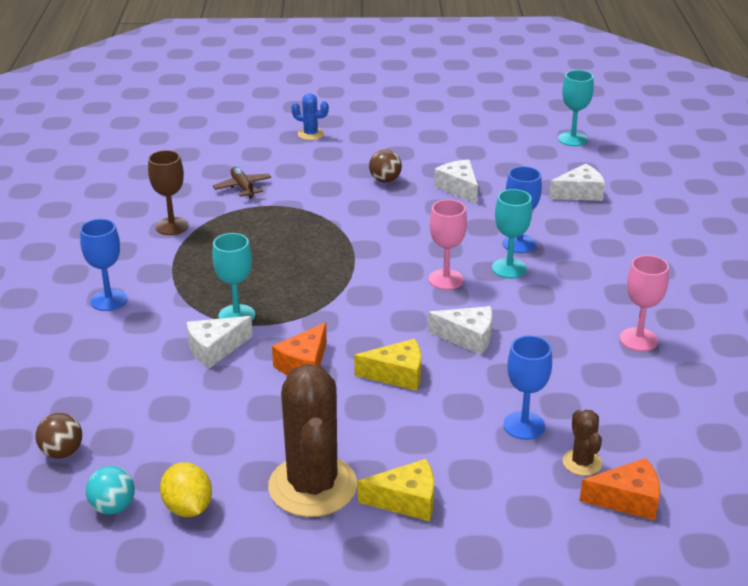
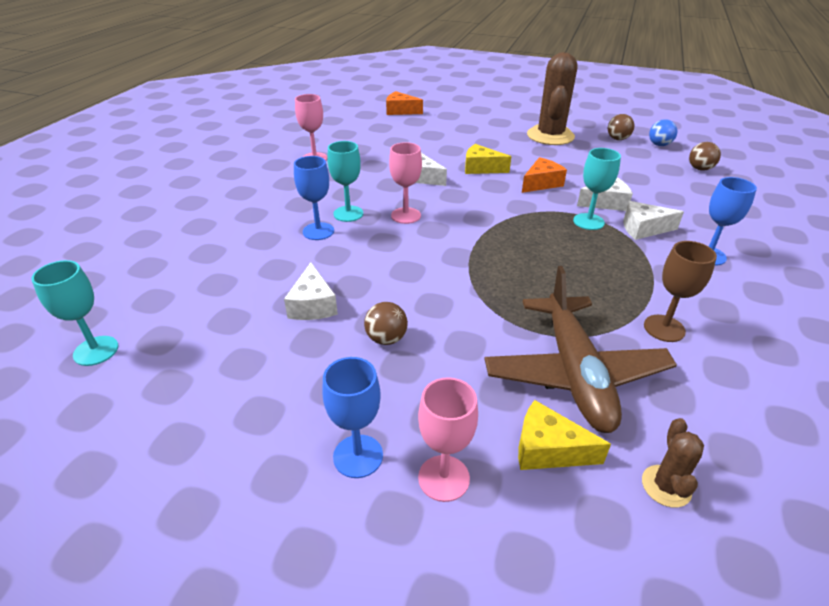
camera: 160 degrees left, 5 degrees up
turquoise ball [86,466,135,515] -> blue ball [649,119,678,146]
yellow lemon [160,462,212,517] -> brown ball [608,114,635,140]
brown plane [213,167,271,199] -> brown plane [484,266,677,433], size x2.27
blue cactus [291,93,329,140] -> pink goblet [418,377,478,502]
yellow cheese [358,459,434,521] -> yellow cheese moved to [518,400,611,470]
blue goblet [503,335,552,440] -> blue goblet moved to [322,357,383,478]
white cheese [549,164,605,201] -> white cheese moved to [623,201,684,240]
brown cactus [563,409,602,476] -> brown cactus moved to [642,418,704,508]

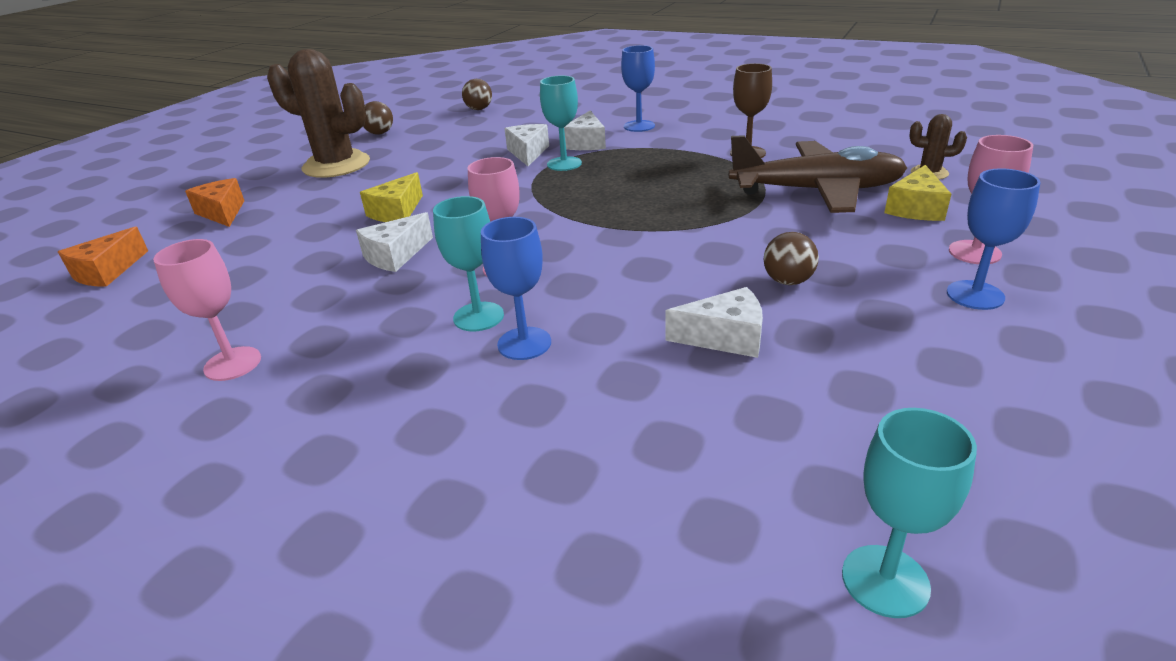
camera: 80 degrees left, 5 degrees down
orange cheese [522,157,567,193] -> orange cheese moved to [185,178,244,227]
blue ball [649,119,678,146] -> none

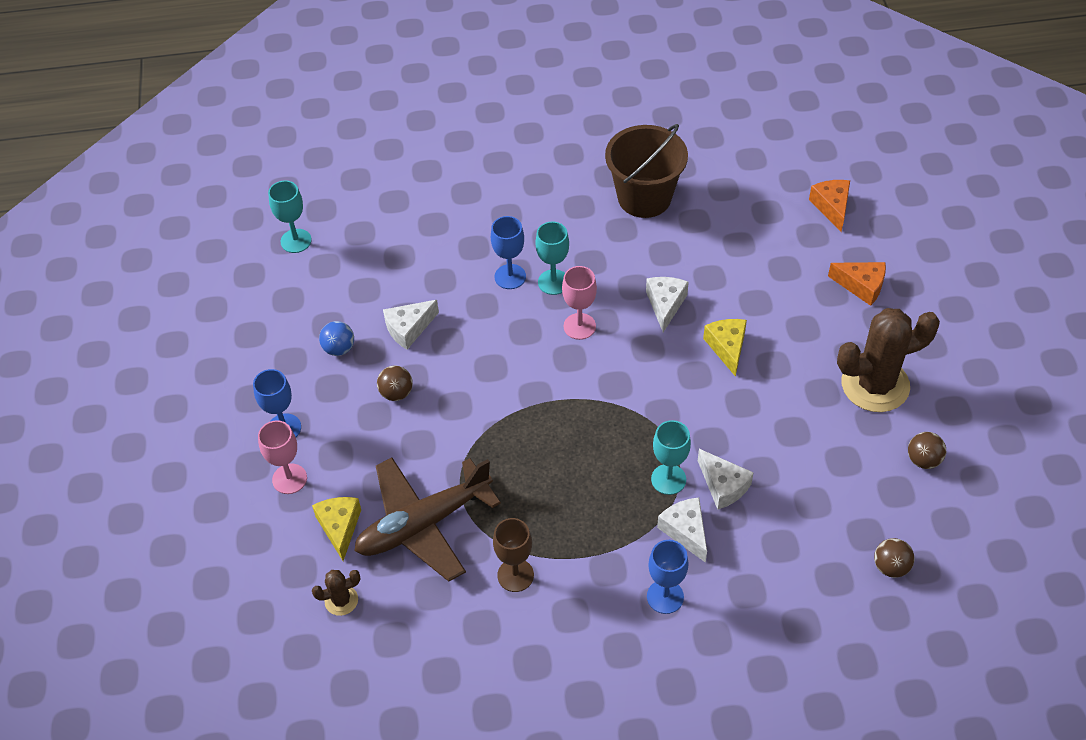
camera: 145 degrees right, 20 degrees up
pink goblet [153,239,261,381] -> brown bucket [605,124,688,218]
none -> blue ball [319,321,354,356]

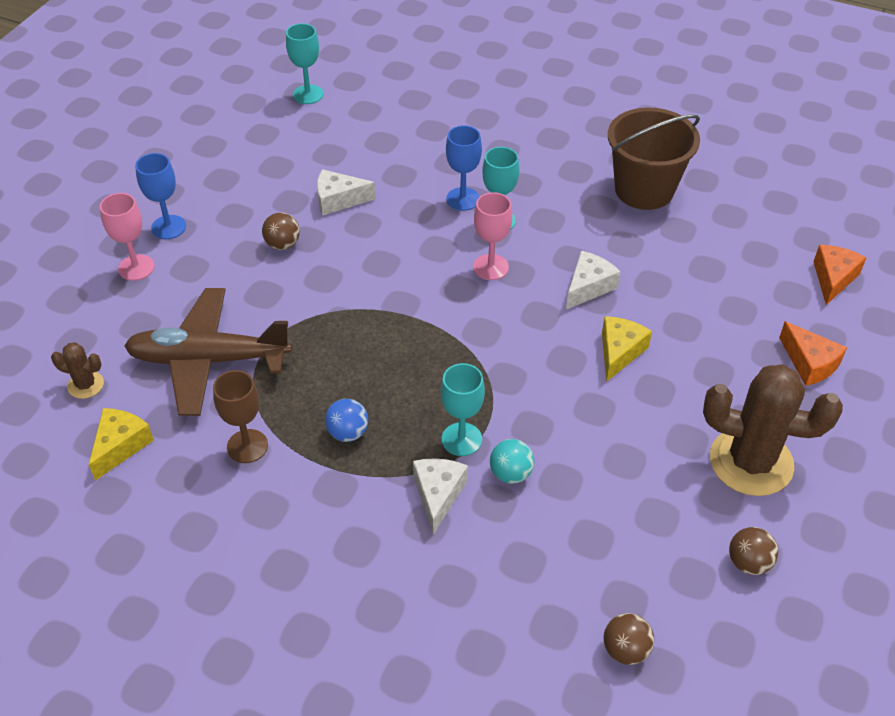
camera: 30 degrees right, 5 degrees down
yellow cheese [312,497,361,561] -> yellow cheese moved to [89,408,154,481]
blue ball [319,321,354,356] -> blue ball moved to [325,399,368,442]
blue goblet [647,540,689,614] -> none
white cheese [698,449,754,510] -> turquoise ball [490,439,534,484]

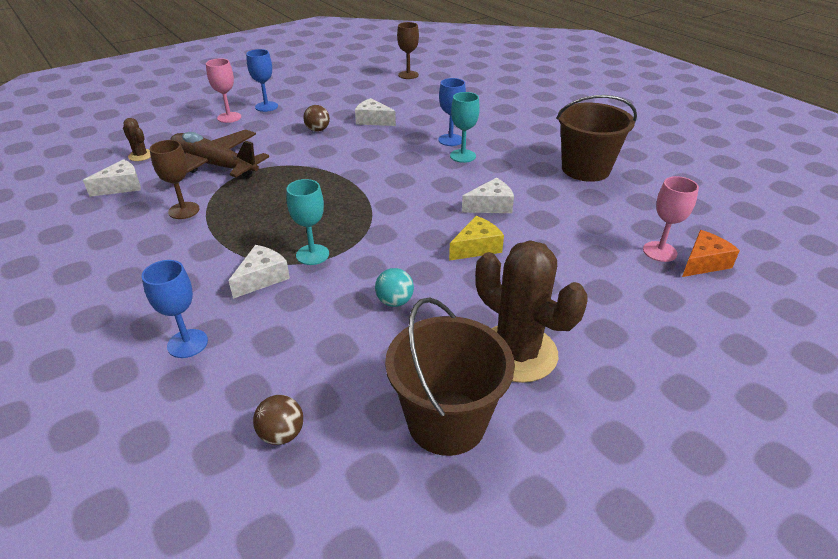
camera: 30 degrees right, 10 degrees down
yellow cheese [89,408,154,481] -> white cheese [83,159,141,197]
turquoise goblet [286,23,324,104] -> brown goblet [397,22,419,79]
blue ball [325,399,368,442] -> none
pink goblet [473,192,512,280] -> pink goblet moved to [643,176,699,262]
turquoise ball [490,439,534,484] -> turquoise ball moved to [375,268,414,307]
brown ball [729,527,778,575] -> brown bucket [385,297,515,456]
orange cheese [779,321,847,386] -> none
none -> blue goblet [142,260,208,358]

